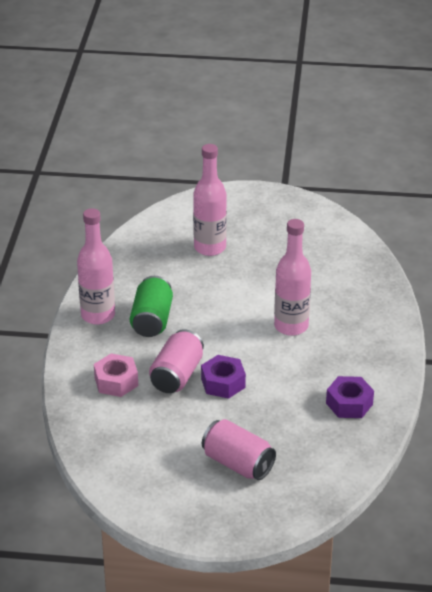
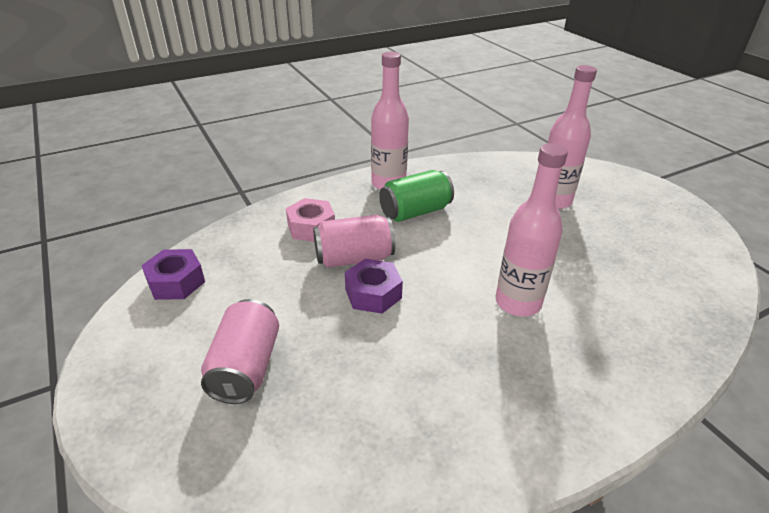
camera: 55 degrees right, 0 degrees up
purple nut [326,376,374,418] -> purple nut moved to [141,249,205,300]

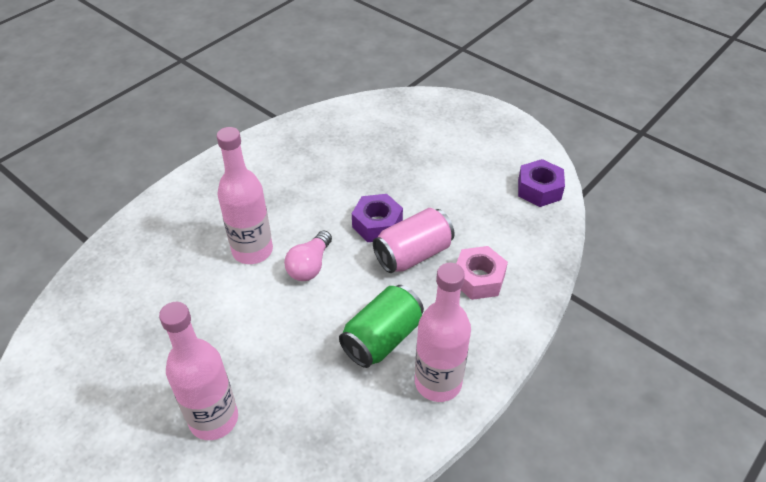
camera: 160 degrees right, 10 degrees up
pink can [201,299,279,404] -> none
none -> pink light bulb [284,230,332,281]

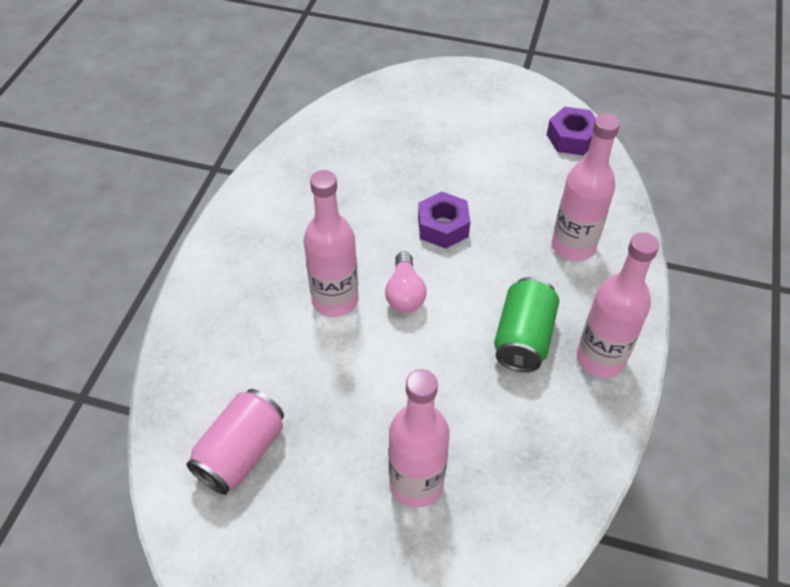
camera: 25 degrees left, 5 degrees up
pink can [373,208,455,273] -> pink can moved to [186,389,284,495]
pink nut [456,246,508,300] -> pink bottle [552,114,620,261]

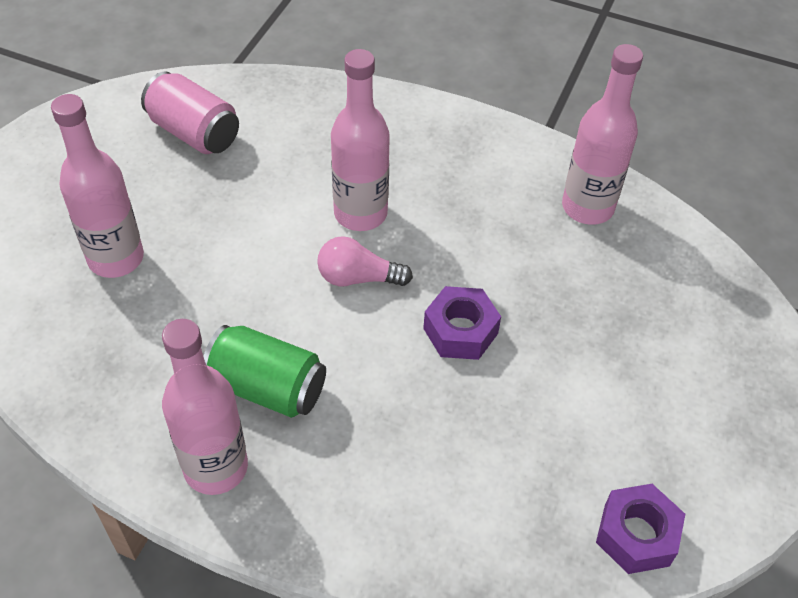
camera: 95 degrees right, 0 degrees up
pink bottle [552,114,620,261] -> pink bottle moved to [562,44,643,225]

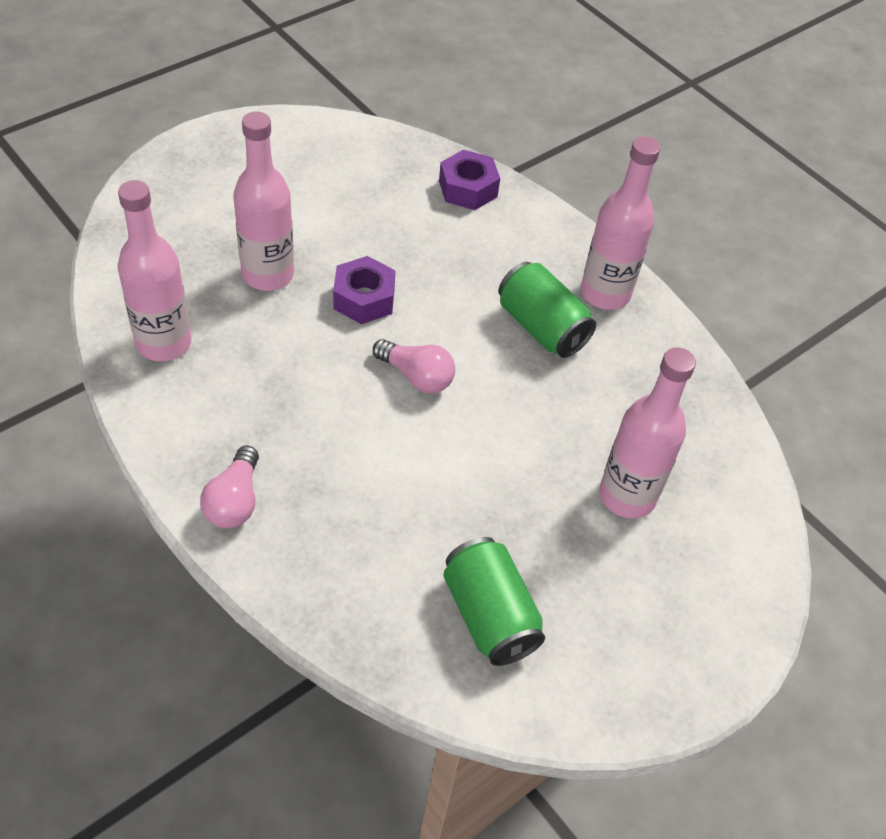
camera: 155 degrees left, 0 degrees up
pink can [141,71,239,154] -> green can [443,537,545,666]
pink bottle [331,49,390,231] -> pink bottle moved to [233,112,294,291]
purple nut [596,484,685,574] -> purple nut moved to [439,150,500,210]
none -> pink light bulb [200,446,259,528]

